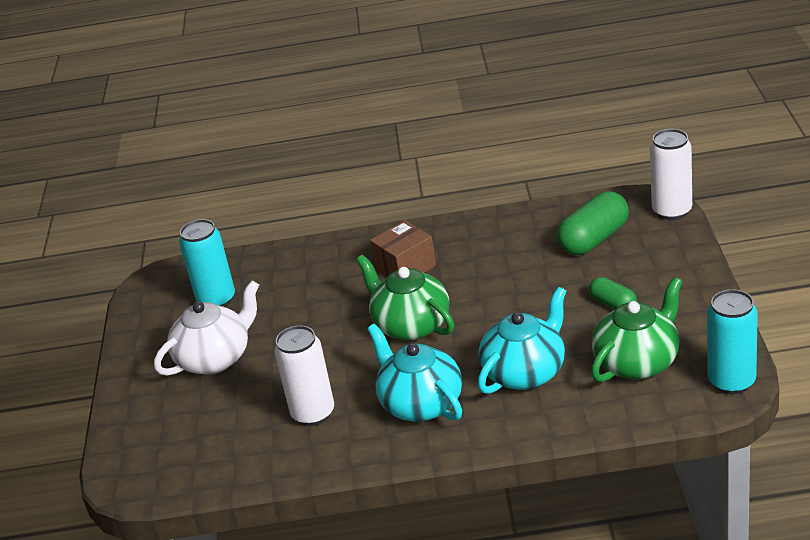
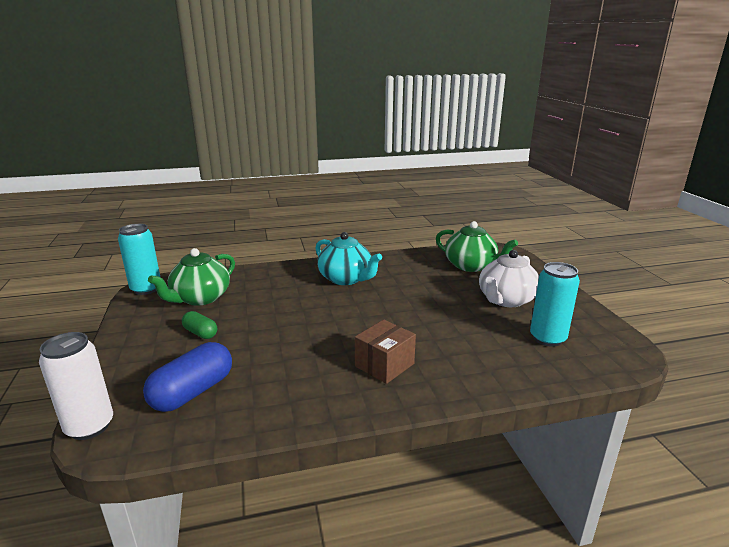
camera: 165 degrees right, 10 degrees down
white can [274,325,334,426] -> none
green teapot [356,255,454,341] -> green teapot moved to [436,221,518,272]
turquoise teapot [478,287,566,394] -> none
green capsule [557,191,629,255] -> blue capsule [143,342,232,412]

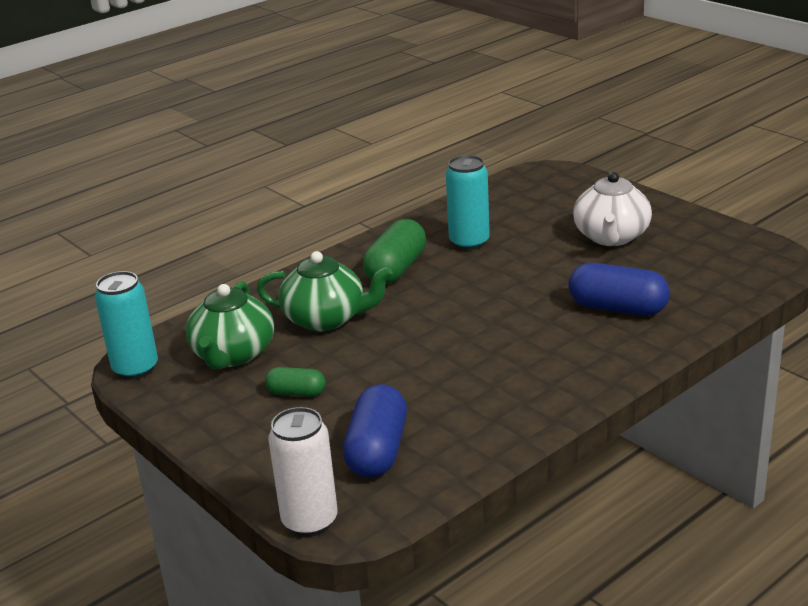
camera: 25 degrees left, 5 degrees up
turquoise teapot [315,232,382,285] -> green capsule [363,219,426,284]
brown box [355,320,416,384] -> none
green teapot [436,221,518,272] -> green teapot moved to [256,251,393,332]
turquoise can [530,262,580,347] -> turquoise can moved to [446,155,490,250]
none -> blue capsule [569,263,670,316]

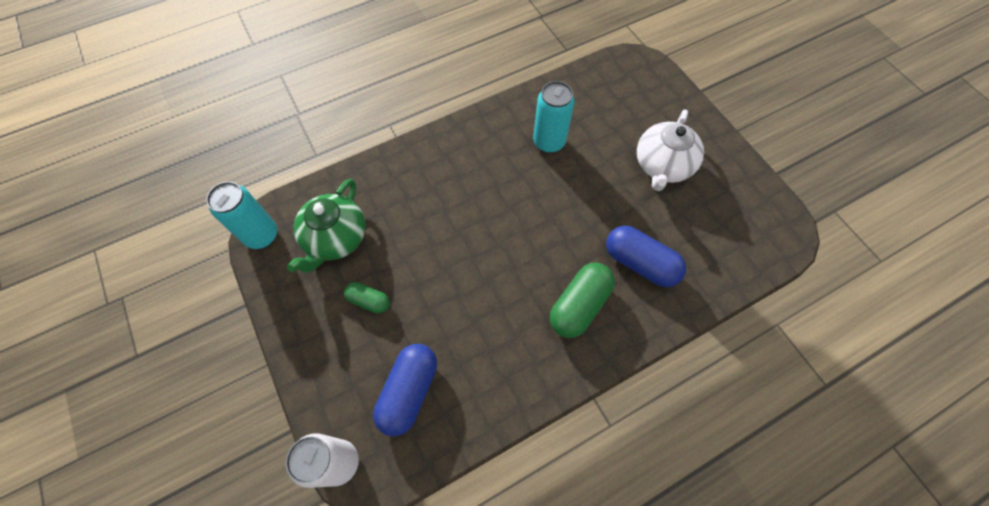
camera: 10 degrees right, 35 degrees up
green teapot [256,251,393,332] -> none
green capsule [363,219,426,284] -> green capsule moved to [550,263,615,338]

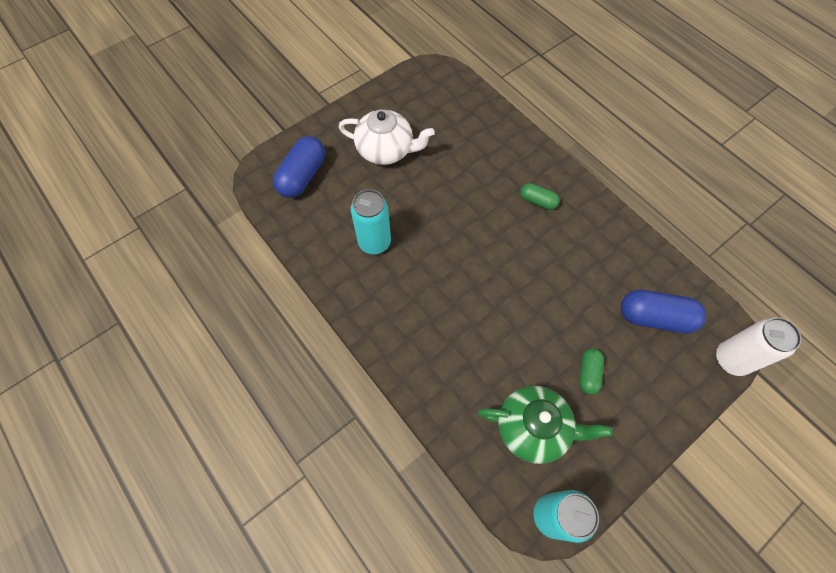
camera: 100 degrees left, 0 degrees up
green capsule [550,263,615,338] -> green capsule [520,183,560,210], size x0.57
blue capsule [606,226,686,287] -> blue capsule moved to [273,136,325,198]

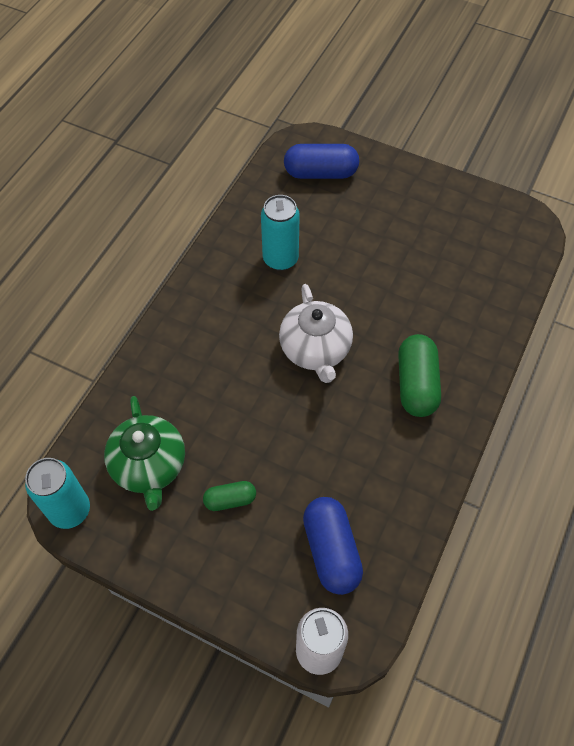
camera: 65 degrees right, 5 degrees down
white teapot [339,109,435,165] -> white teapot moved to [279,284,353,383]
green capsule [520,183,560,210] -> green capsule [398,334,441,417], size x1.77

